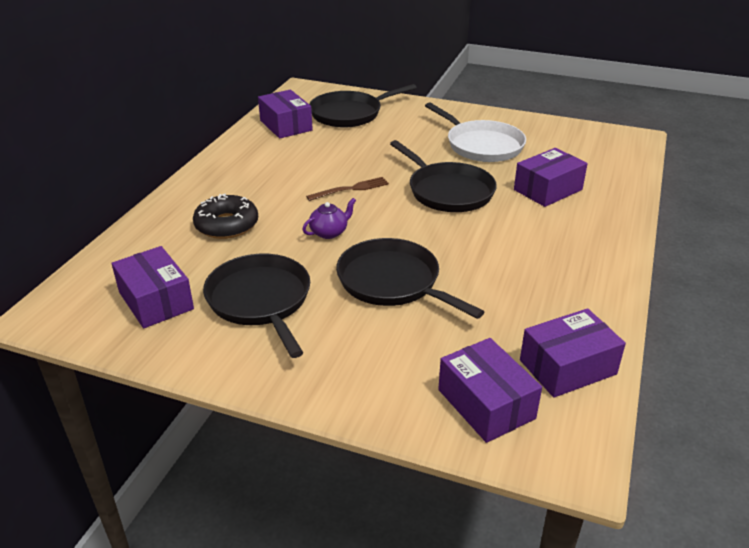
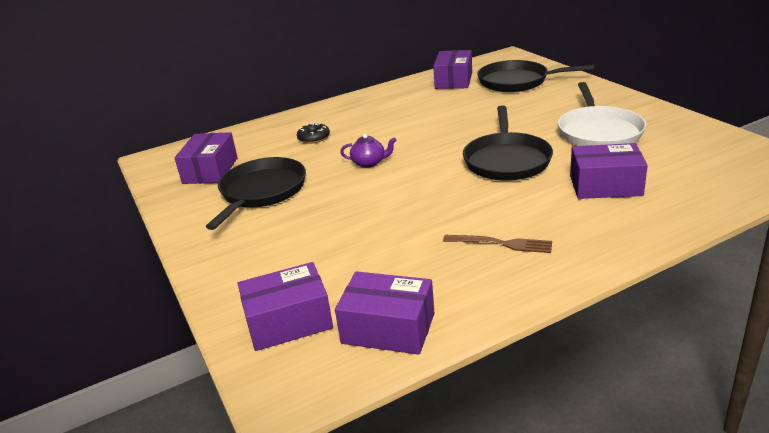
camera: 45 degrees right, 5 degrees down
black donut [193,194,258,239] -> black donut [297,122,330,144], size x0.62
brown fork [306,177,389,201] -> brown fork moved to [443,235,552,253]
black pan [336,238,484,319] -> none
purple box [438,338,542,443] -> purple box turned 60 degrees clockwise [238,262,333,351]

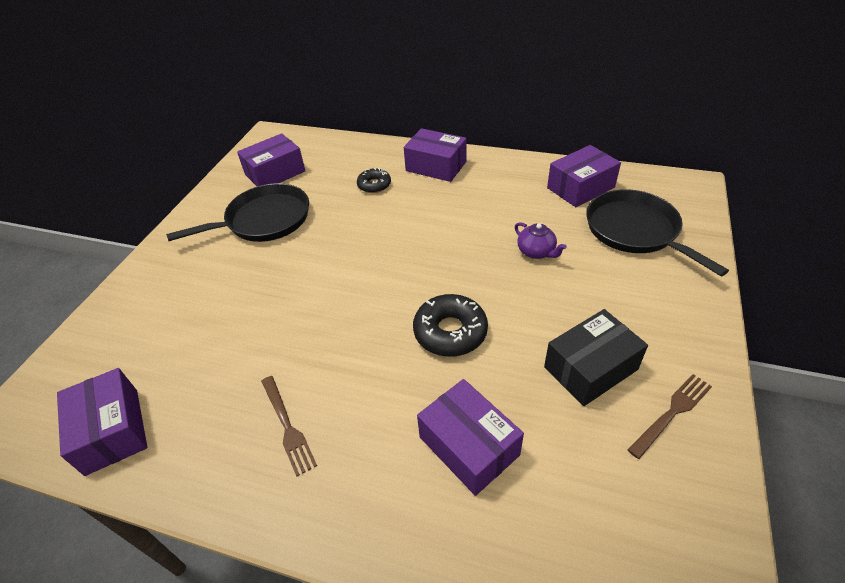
camera: 45 degrees right, 15 degrees up
purple box [238,262,333,351] -> purple box moved to [404,128,467,182]
purple teapot [340,134,397,168] -> purple teapot moved to [515,222,567,259]
black pan [463,105,553,181] -> black donut [413,294,488,357]
white pan [558,82,646,146] -> black box [544,309,648,406]
none -> brown fork [627,374,712,459]

